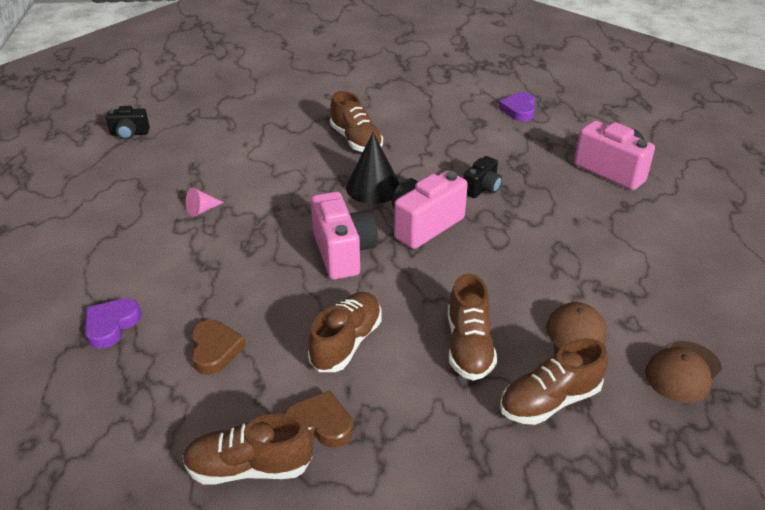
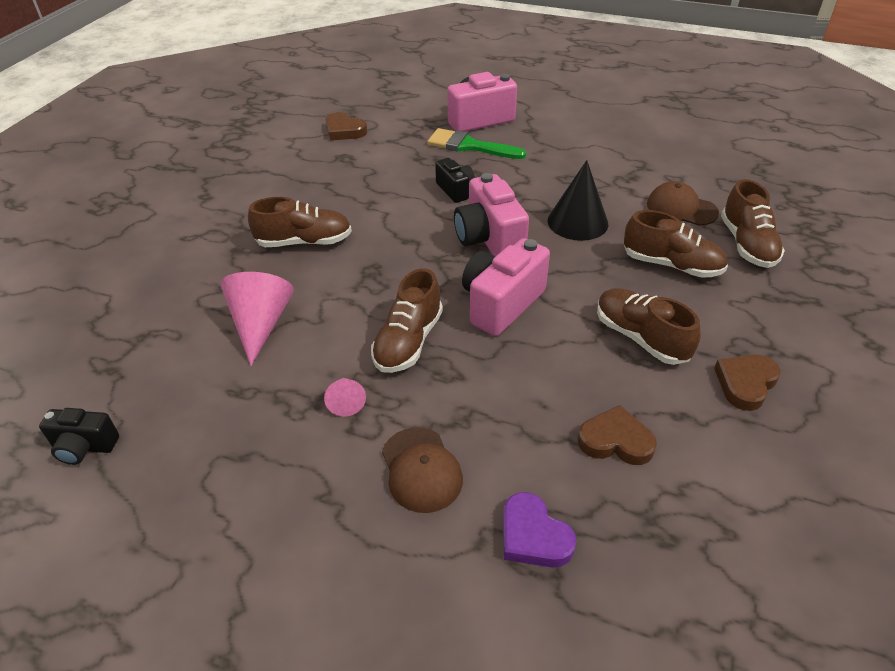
camera: 65 degrees left, 5 degrees up
black camera [106,106,150,140] -> black camera turned 75 degrees clockwise [39,408,119,465]
brown shoe [183,413,313,484] -> brown shoe moved to [371,268,443,373]
pink camera [311,191,378,280] -> pink camera turned 60 degrees counterclockwise [462,238,550,336]
black cone [346,132,400,204] -> black cone moved to [548,160,608,241]
purple heart [498,92,535,121] -> brown heart [326,112,367,140]
brown cap [645,341,722,403] -> brown cap moved to [382,427,463,513]
none -> pink cone [220,272,294,366]
none -> green brush [427,128,526,159]

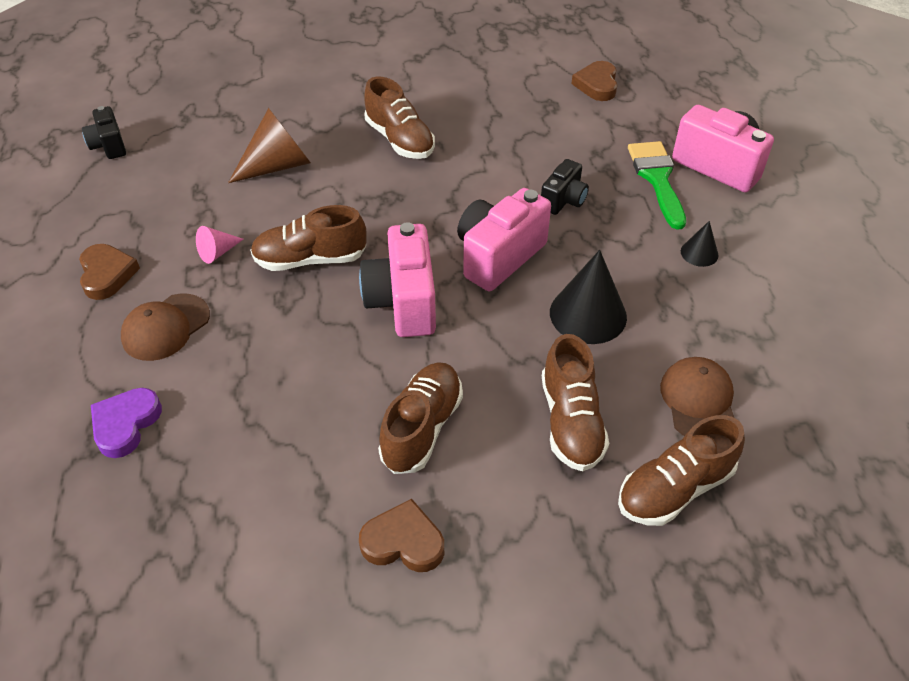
camera: 60 degrees right, 5 degrees up
pink cone [220,272,294,366] -> brown cone [228,108,311,183]
pink camera [462,238,550,336] -> pink camera turned 105 degrees counterclockwise [359,222,436,337]
brown heart [578,405,657,465] -> brown heart moved to [79,244,140,300]
none -> black cone [681,221,718,267]

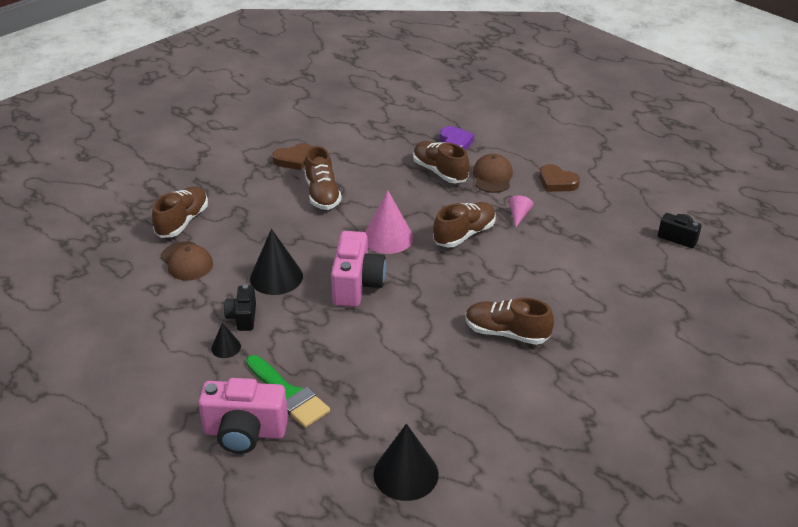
camera: 145 degrees right, 10 degrees down
brown cone [228,108,311,183] -> none
pink camera [359,222,436,337] -> pink cone [365,190,413,254]
black camera [541,159,589,215] -> black camera moved to [224,285,256,331]
brown shoe [542,334,609,471] -> brown shoe moved to [413,141,469,183]
brown heart [571,61,617,101] -> black cone [374,424,439,501]

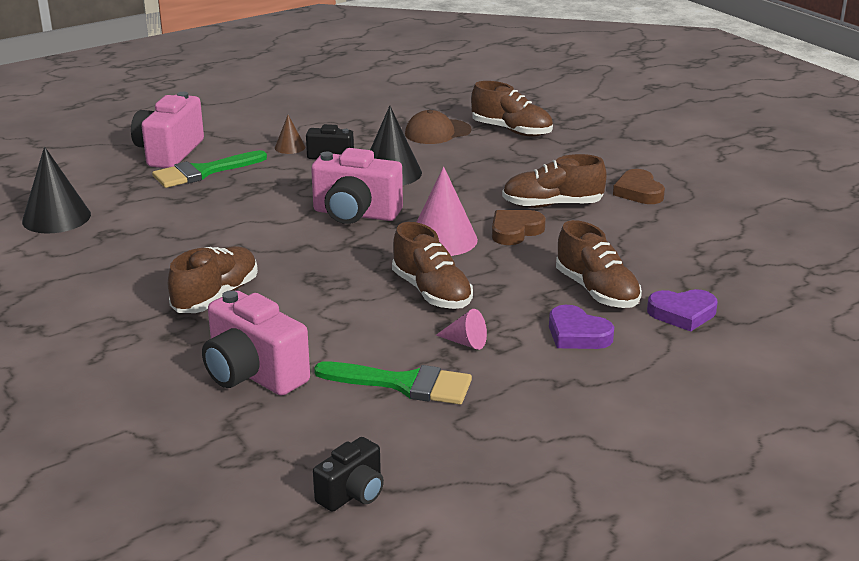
camera: 100 degrees right, 10 degrees down
black cone [211,323,241,358] -> brown cone [275,115,305,154]
brown shoe [413,141,469,183] -> brown shoe turned 90 degrees clockwise [556,220,642,308]
brown cap [473,154,513,193] -> purple heart [549,305,614,349]
brown heart [539,164,580,192] -> brown heart moved to [492,210,546,245]
none -> pink camera [202,290,310,396]
none -> green brush [314,361,472,404]

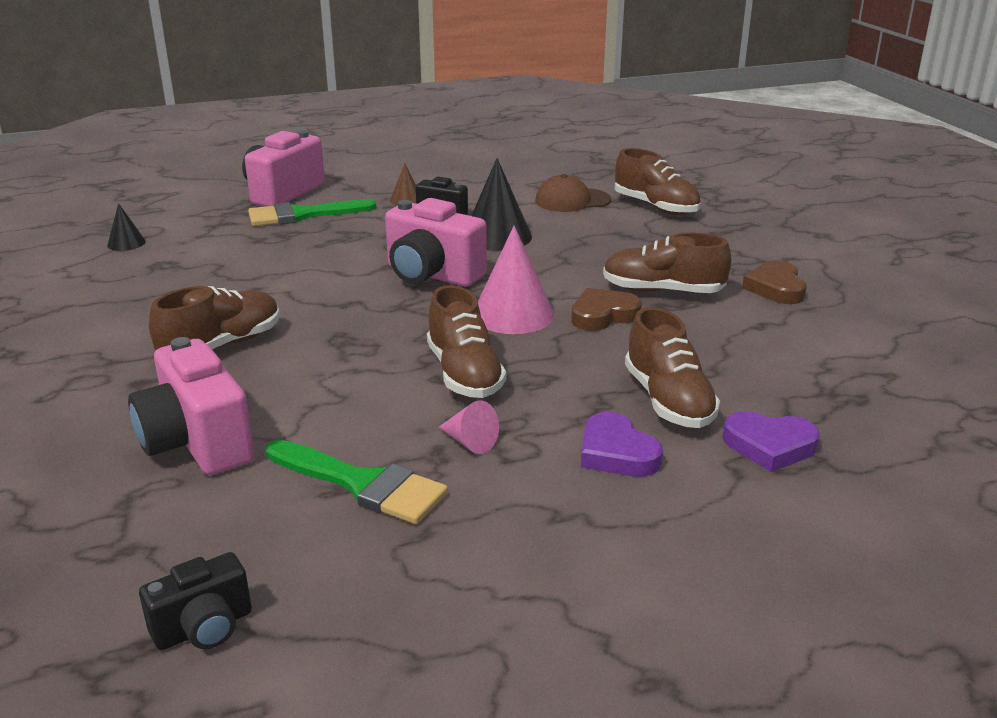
camera: 15 degrees right, 0 degrees up
black cone [22,146,91,233] -> black cone [107,203,146,251], size x0.52

